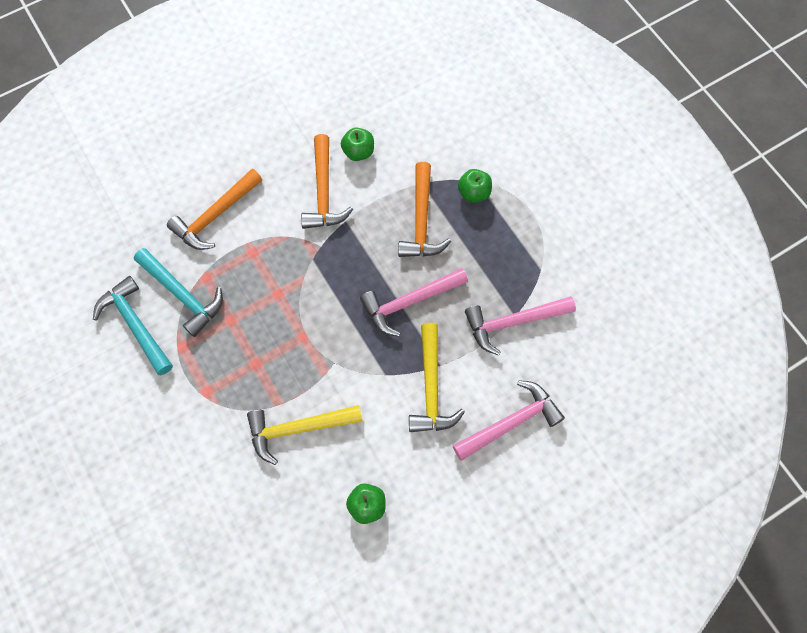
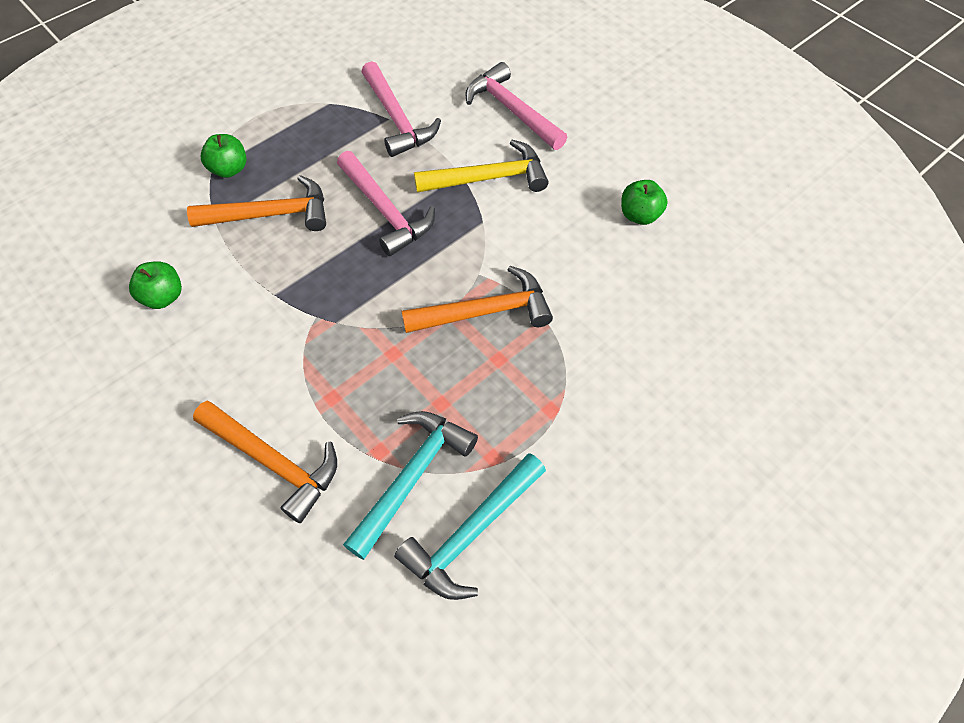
camera: 100 degrees left, 10 degrees down
yellow hammer [247,405,363,465] -> none
orange hammer [301,134,353,229] -> orange hammer moved to [402,266,553,333]

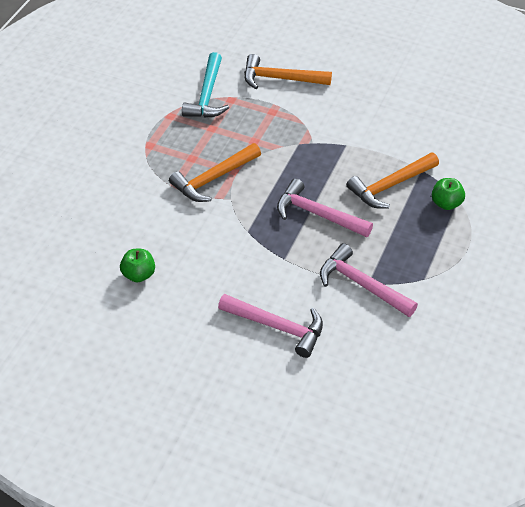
camera: 155 degrees right, 10 degrees down
green apple [129,261,182,309] -> none
turquoise hammer [394,453,546,600] -> none
yellow hammer [414,140,548,193] -> none

